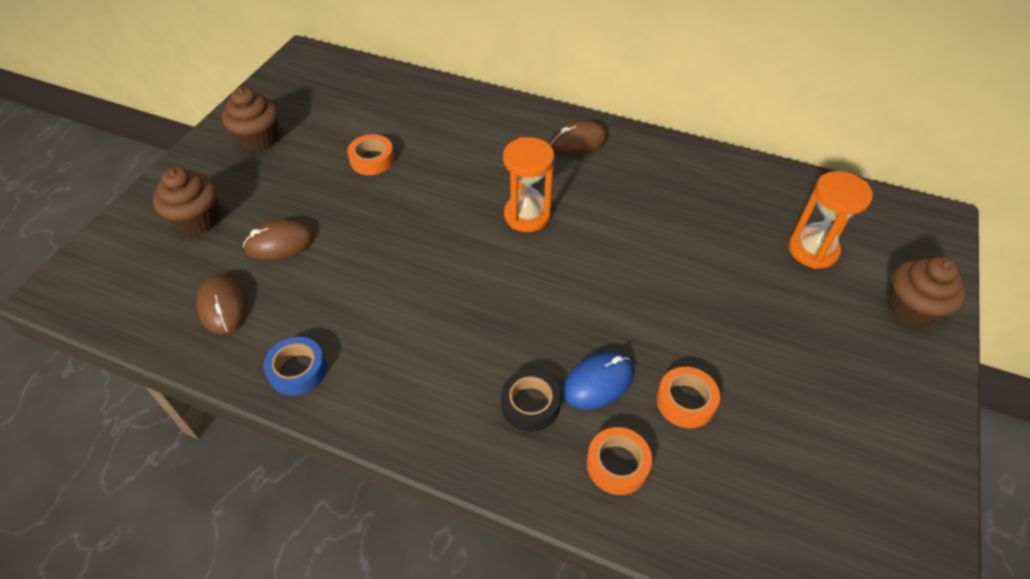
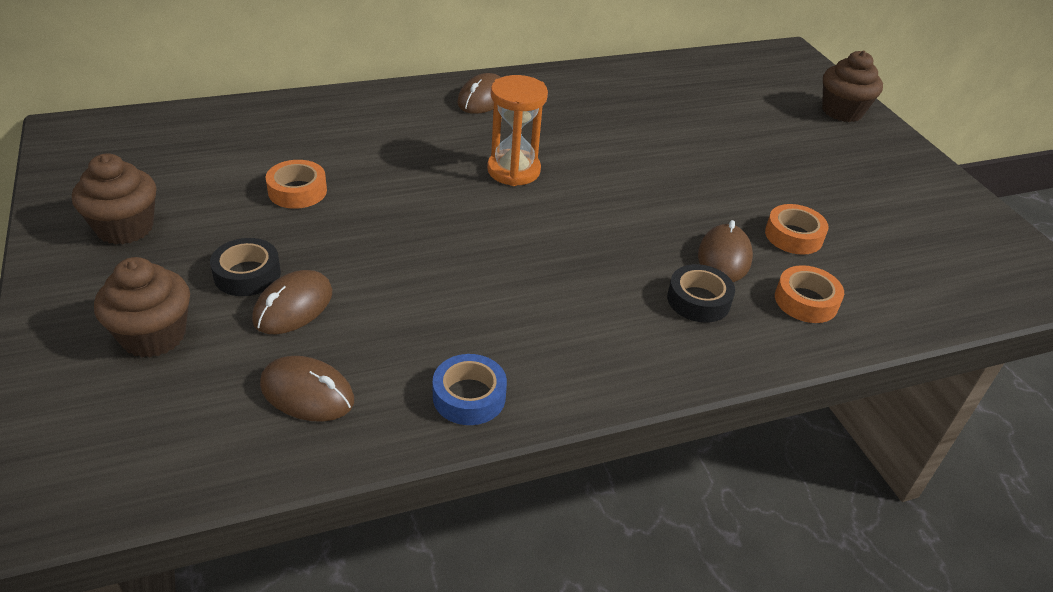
camera: 45 degrees left, 10 degrees down
blue mouse [563,352,634,409] -> brown mouse [698,220,753,282]
orange hourglass [789,171,873,269] -> none
none -> black tape [210,238,281,296]

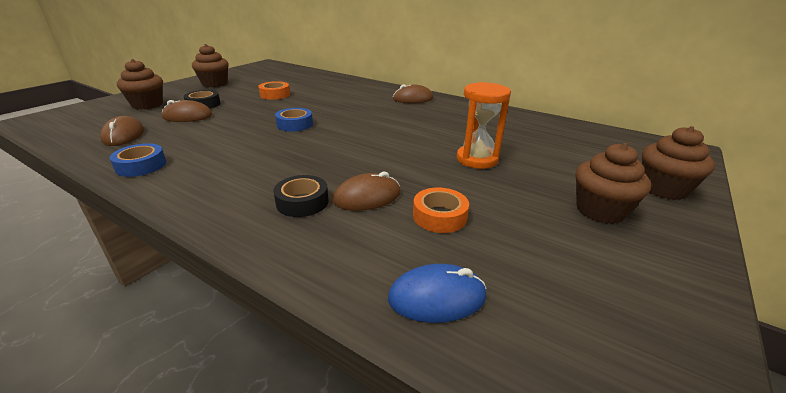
camera: 55 degrees right, 10 degrees down
orange hourglass [487,75,548,186] -> orange hourglass moved to [457,82,511,169]
orange tape [775,265,844,323] -> none
none -> blue tape [275,108,313,132]
none -> blue mouse [388,264,486,323]
none -> brown cupcake [576,143,651,224]

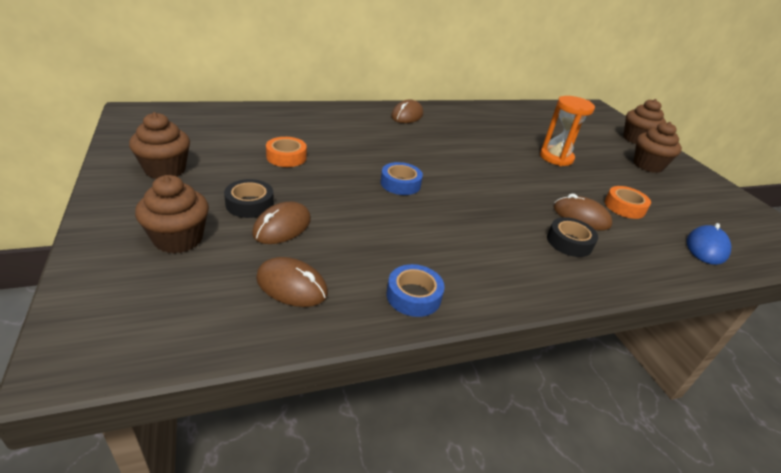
camera: 55 degrees left, 5 degrees up
brown mouse [333,172,401,211] -> brown mouse turned 75 degrees counterclockwise [554,194,612,230]

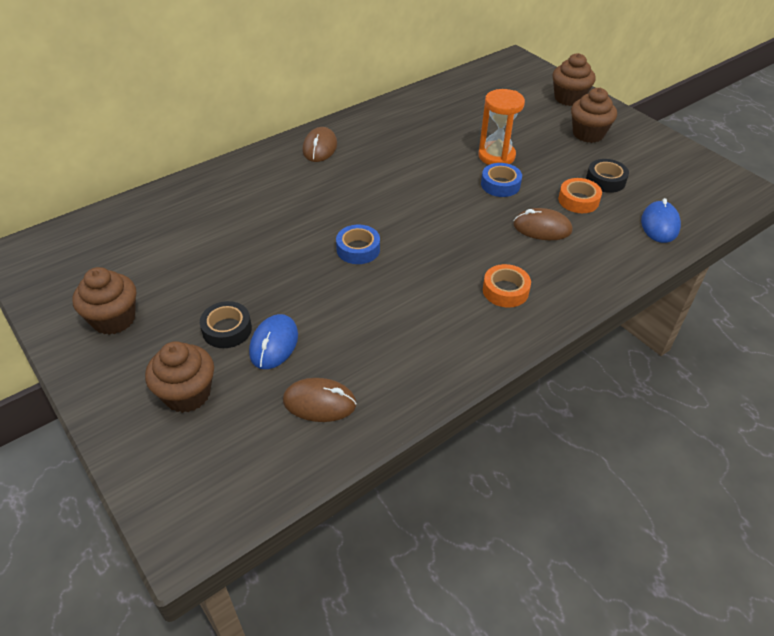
camera: 15 degrees left, 10 degrees up
brown mouse [252,202,311,244] -> blue mouse [249,314,298,369]
orange tape [266,137,307,167] -> orange tape moved to [483,264,531,308]
blue tape [386,264,445,317] -> blue tape moved to [481,163,522,197]
black tape [547,217,598,257] -> black tape moved to [586,159,629,193]

